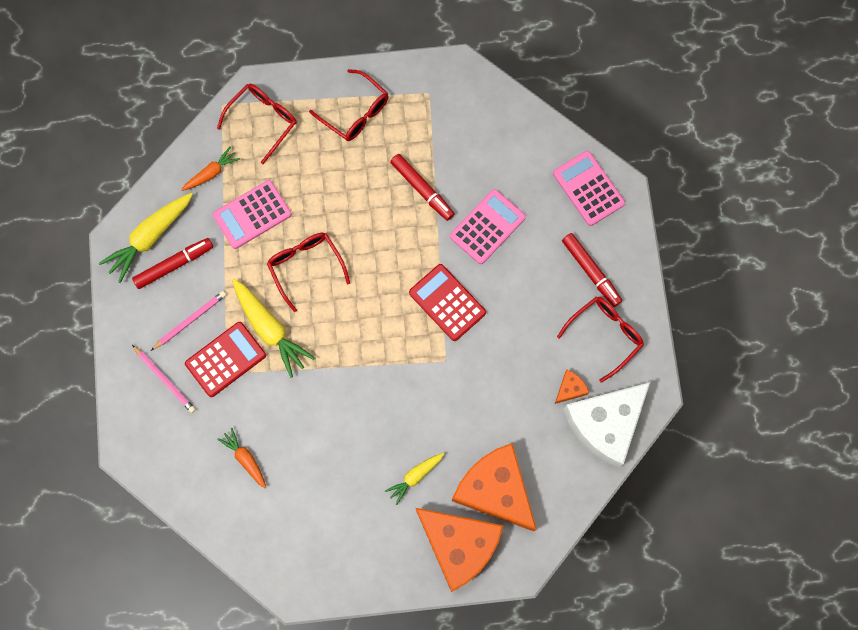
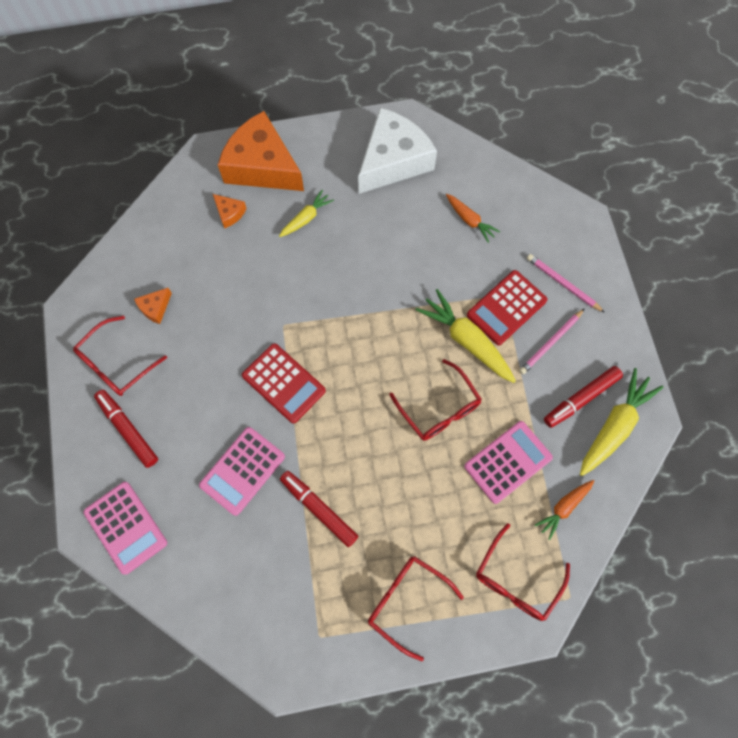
camera: 175 degrees right, 5 degrees down
orange cheese [452,443,537,531] -> orange cheese [213,194,247,228], size x0.40
white cheese [563,382,650,468] -> white cheese moved to [358,108,437,194]

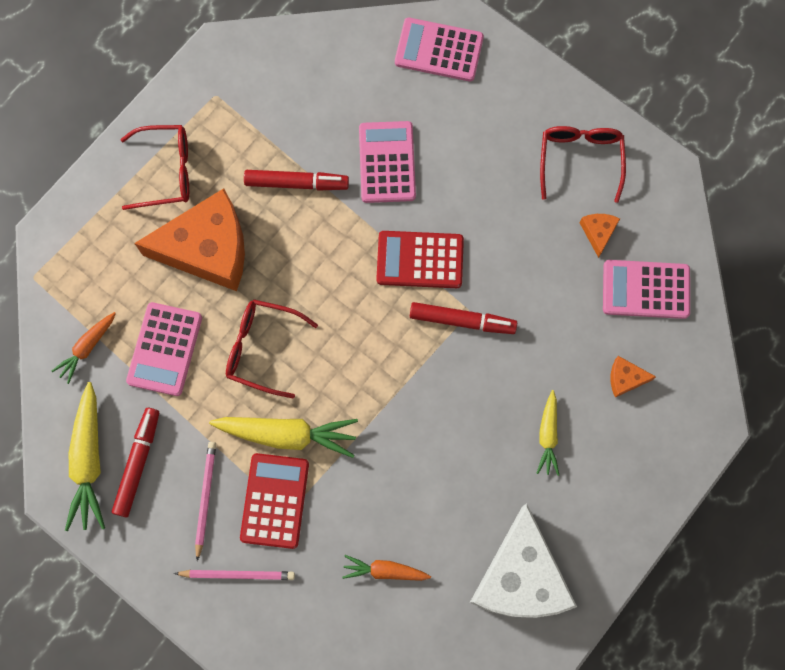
camera: 140 degrees right, 5 degrees up
red marker [94,390,158,468] -> red marker moved to [410,302,517,334]
orange cheese [218,111,304,191] -> orange cheese moved to [134,188,245,291]
red glasses [476,523,570,621] -> none
orange carrot [535,480,594,540] -> orange carrot turned 150 degrees counterclockwise [52,312,116,384]
none -> pink calculator [603,260,690,319]

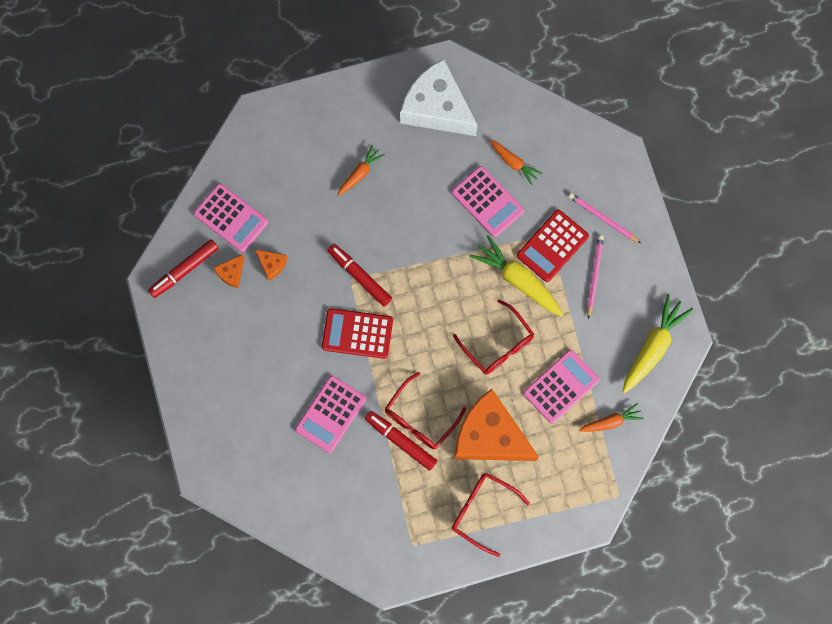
camera: 145 degrees left, 0 degrees up
red marker [112,408,159,517] -> red marker moved to [148,239,219,298]
pink pencil [195,442,216,561] -> pink pencil turned 150 degrees clockwise [587,235,604,319]
red calculator [376,231,464,288] -> red calculator turned 150 degrees clockwise [322,308,393,359]
pink calculator [395,17,484,82] -> pink calculator moved to [452,166,524,237]
white cheese [470,503,577,618] -> white cheese turned 90 degrees counterclockwise [400,59,478,136]
yellow carrot [536,390,559,476] -> orange carrot [337,145,385,196]
red glasses [540,126,626,203] -> red glasses moved to [385,372,466,449]
orange cheese [611,356,656,397] -> orange cheese moved to [255,250,287,281]

